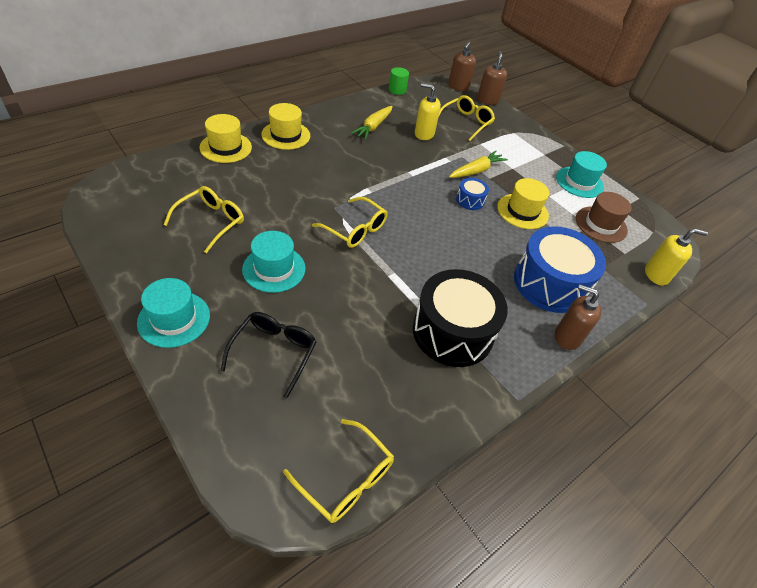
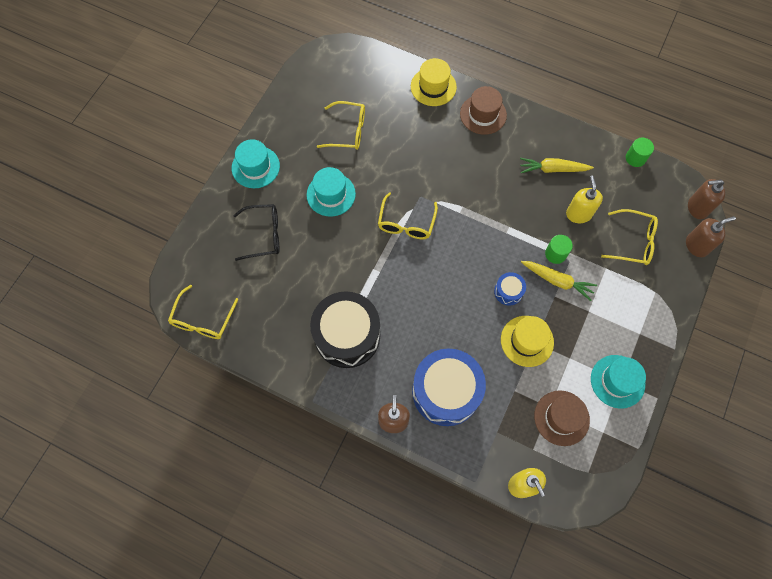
camera: 70 degrees right, 20 degrees up
yellow hat [261,103,310,150] -> brown hat [460,86,507,135]
none -> green cylinder [545,235,573,264]

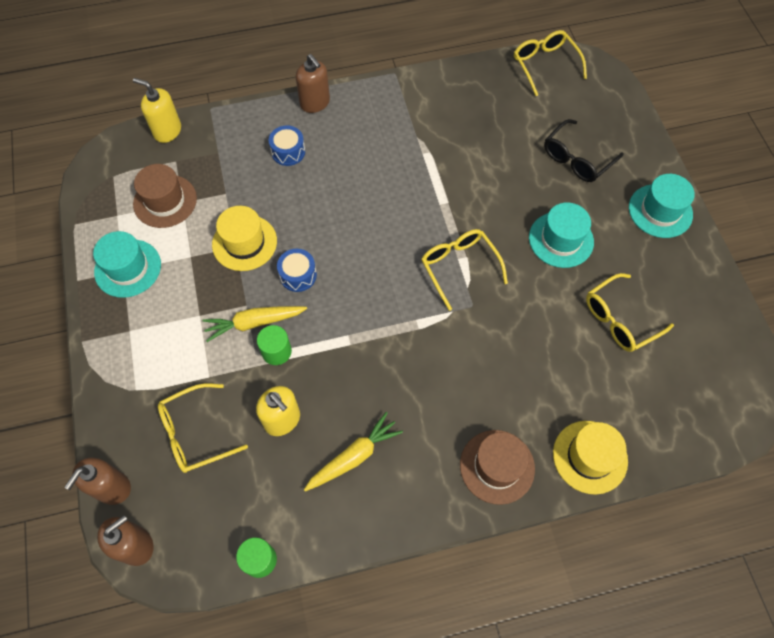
camera: 140 degrees right, 5 degrees down
black drum [310,291,380,368] -> none
blue drum [412,349,486,426] -> blue drum [269,125,305,166], size x0.45

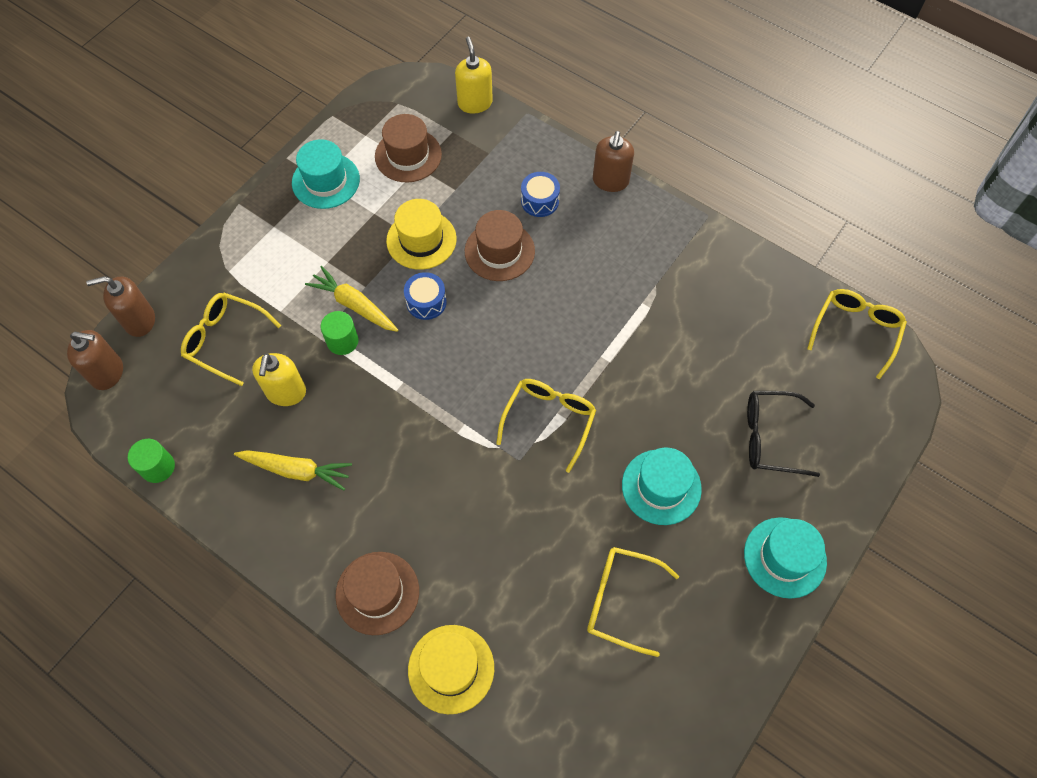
camera: 50 degrees right, 0 degrees up
none -> brown hat [465,210,535,281]

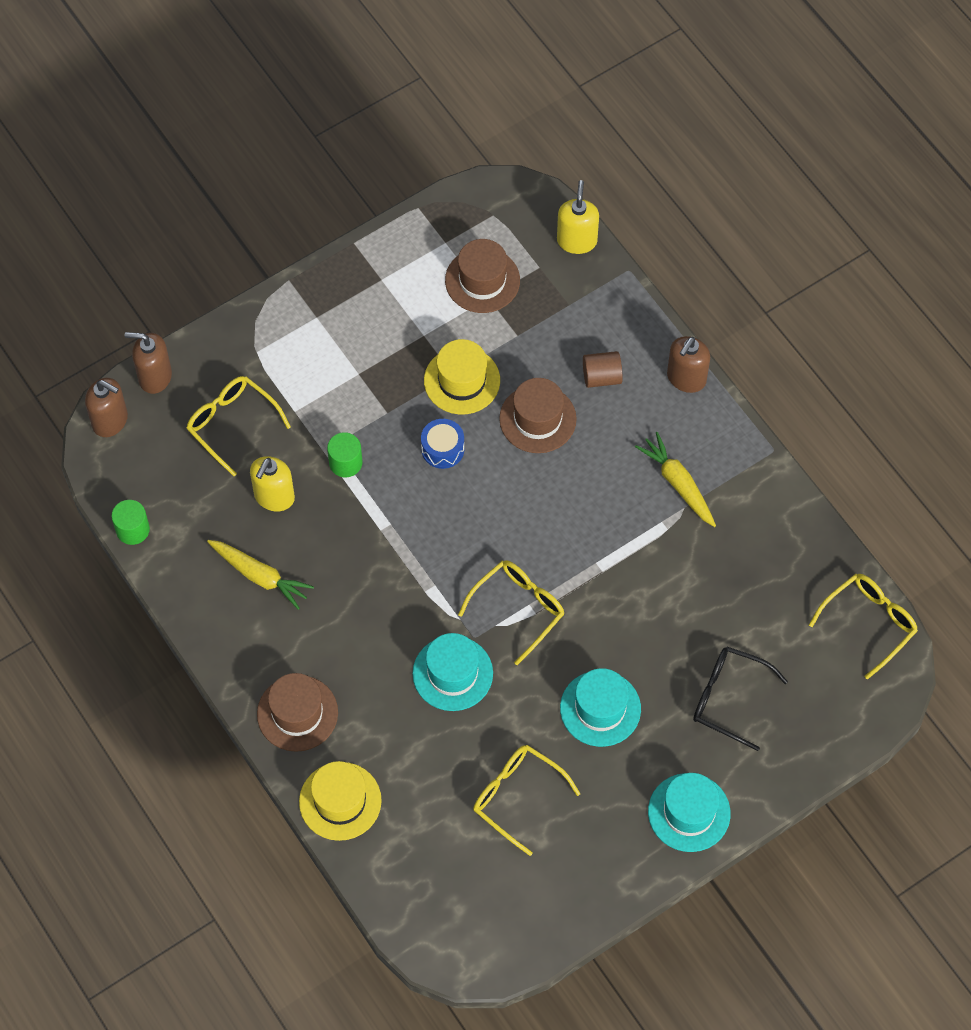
camera: 20 degrees right, 0 degrees up
turquoise hat [292,139,360,209] -> turquoise hat moved to [412,633,493,711]
yellow carrot [305,266,398,332] -> yellow carrot moved to [635,432,716,527]
blue drum [521,172,560,217] -> brown cylinder [583,351,623,388]

